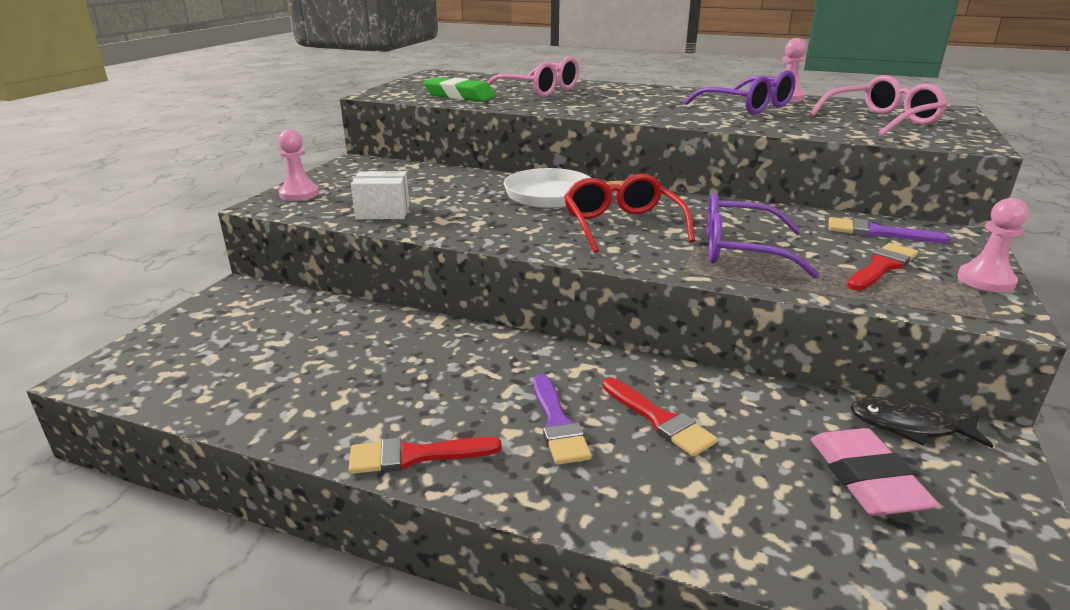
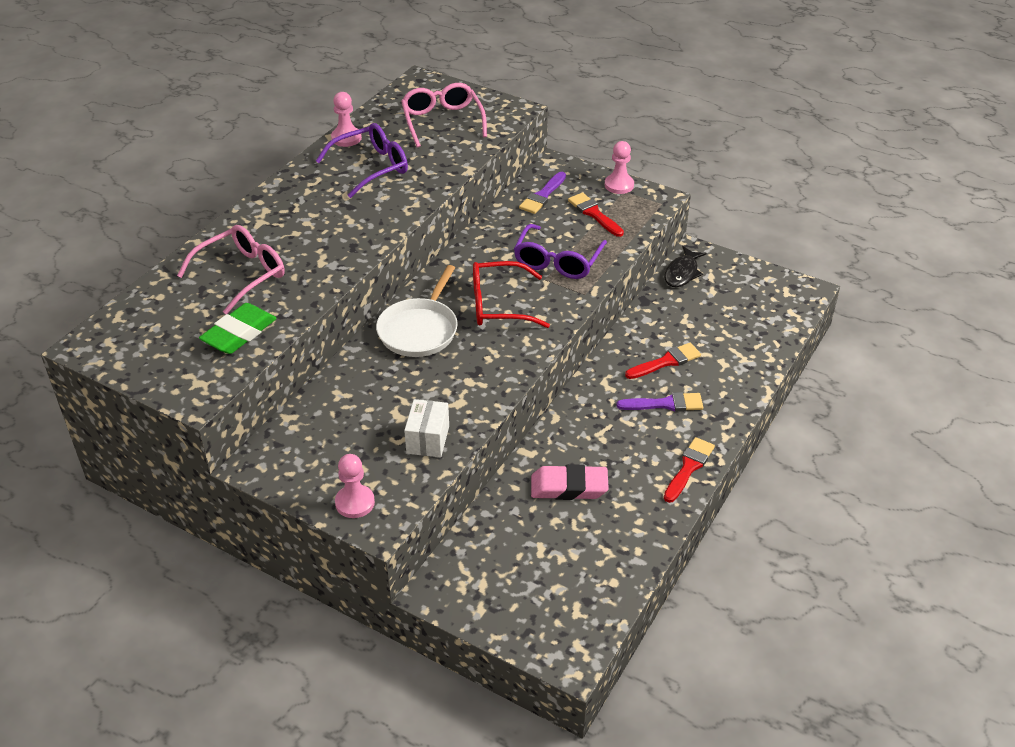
camera: 80 degrees left, 15 degrees up
red brush [348,437,502,474] -> red brush turned 150 degrees counterclockwise [664,437,715,503]
pink eraser [811,428,939,516] -> pink eraser moved to [531,464,609,500]

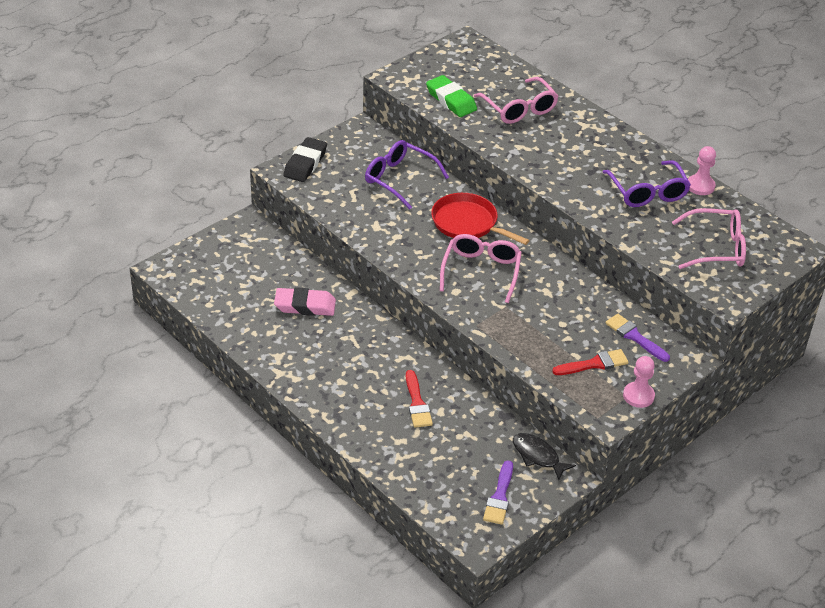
camera: 105 degrees right, 0 degrees up
pink pawn [335,454,375,518] -> black eraser [283,137,327,182]
white pan [376,265,458,357] -> red pan [431,193,530,245]
white box [404,399,449,458] -> none
red glasses [473,261,550,328] -> pink glasses [440,234,522,303]
purple glasses [514,224,607,279] -> purple glasses moved to [365,140,449,209]
pink eraser [531,464,609,500] -> pink eraser turned 75 degrees clockwise [274,287,336,316]
purple brush [616,392,703,412] -> purple brush moved to [483,460,513,525]
red brush [664,437,715,503] -> none

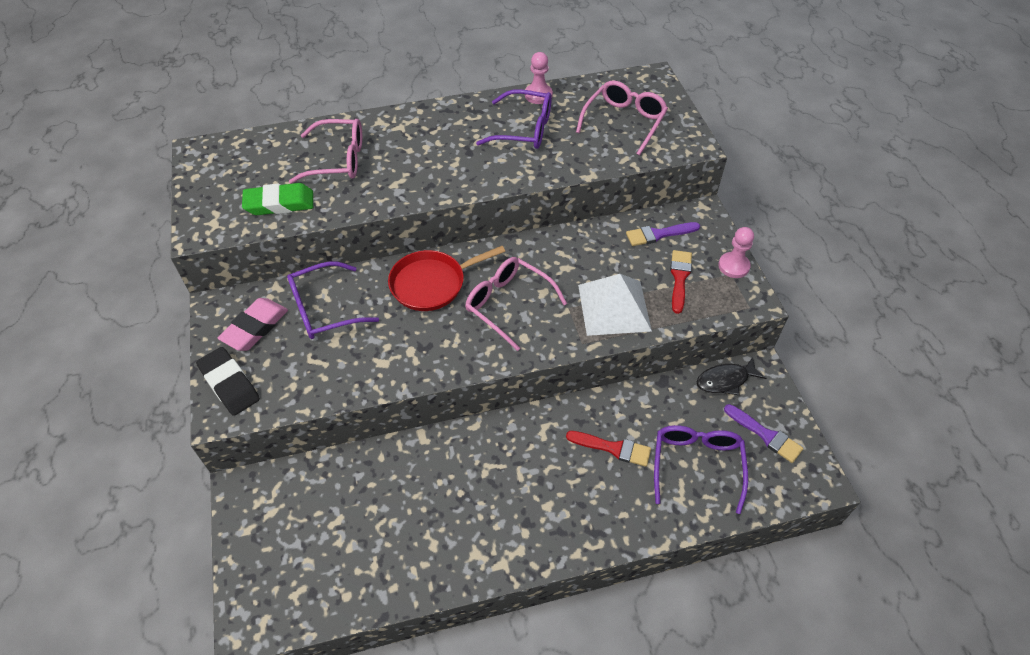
camera: 60 degrees left, 10 degrees up
pink eraser [274,287,336,316] -> pink eraser moved to [218,298,288,351]
none -> white pyramid [578,274,652,336]
none -> purple glasses [654,425,748,514]

